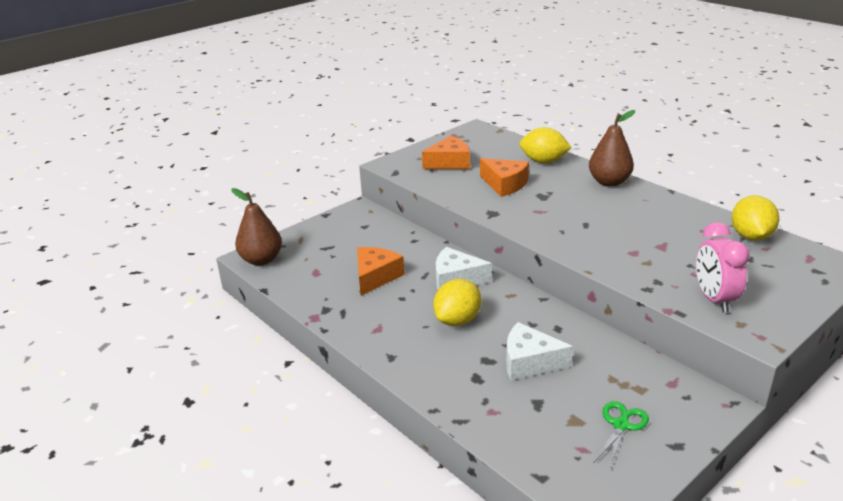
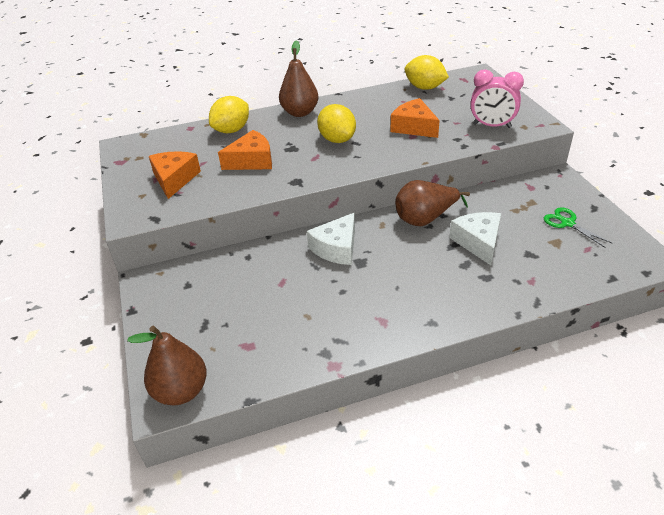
camera: 65 degrees left, 10 degrees up
orange cheese [357,247,405,296] -> orange cheese moved to [391,98,440,138]
yellow lemon [433,279,481,326] -> yellow lemon moved to [317,104,356,143]
white cheese [506,322,573,380] -> white cheese turned 135 degrees clockwise [449,212,501,265]
none -> brown pear [395,180,470,226]

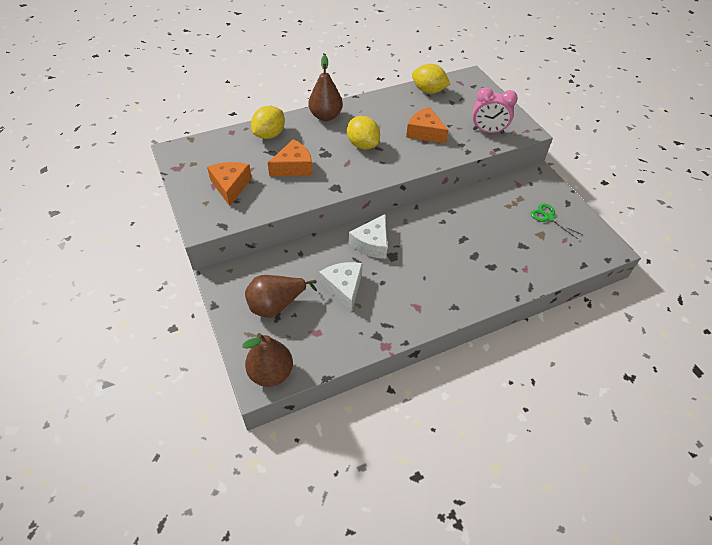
camera: 10 degrees left, 10 degrees up
brown pear [395,180,470,226] -> brown pear moved to [245,275,317,317]
white cheese [449,212,501,265] -> white cheese moved to [319,262,362,312]

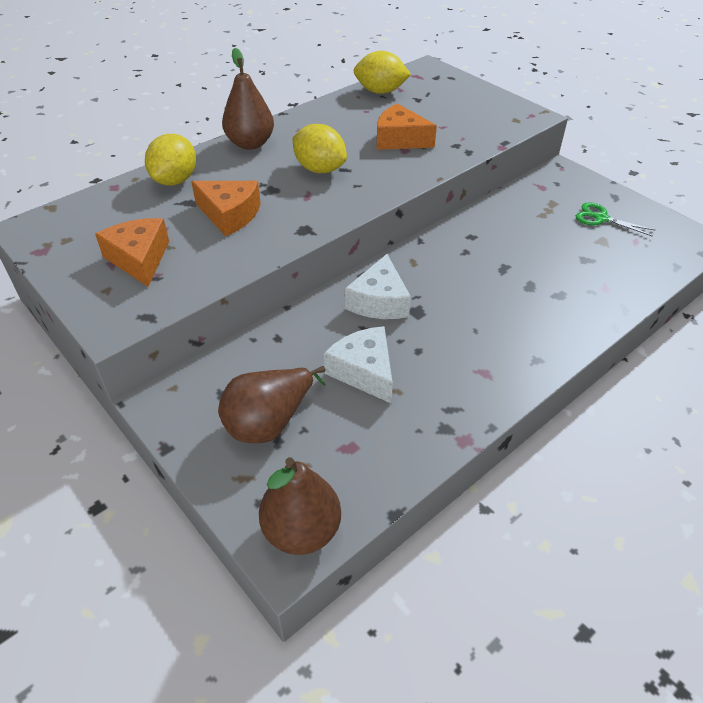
camera: 15 degrees left, 5 degrees down
orange cheese [268,139,313,176] -> orange cheese turned 75 degrees clockwise [191,181,261,236]
pink clock [472,87,518,134] -> none

